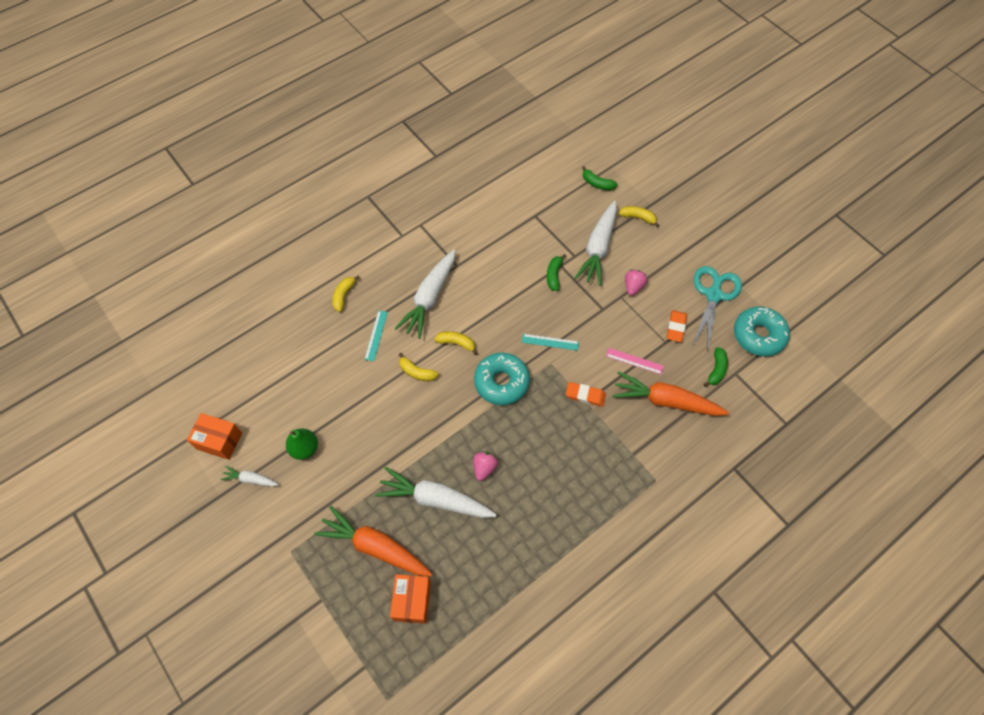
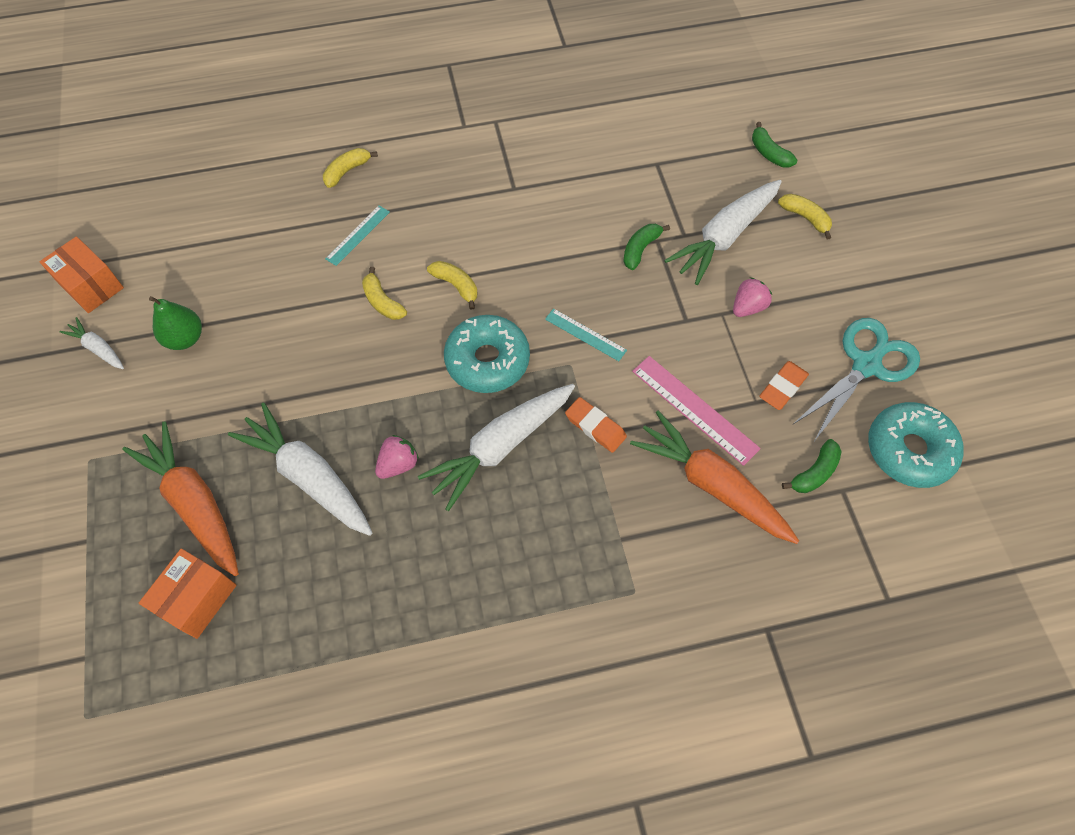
camera: 25 degrees right, 0 degrees up
white carrot [395,250,456,339] -> white carrot moved to [418,384,575,511]
pink ruler [606,348,664,375] -> pink ruler [632,356,761,466], size x1.60

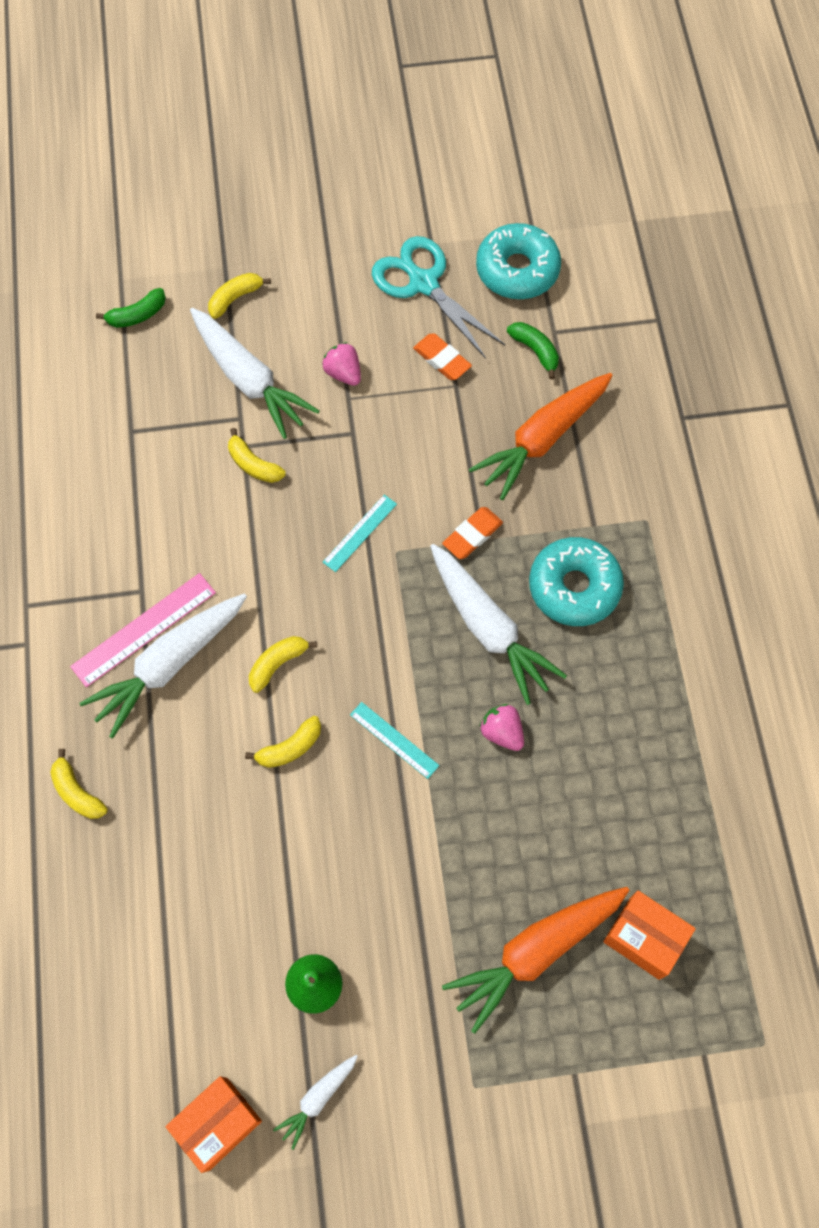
camera: 85 degrees left, 5 degrees up
white carrot [228,402,372,536] -> white carrot moved to [79,593,247,739]
turquoise ruler [325,206,390,266] -> turquoise ruler moved to [350,702,439,779]
turquoise donut [444,315,530,393] -> turquoise donut moved to [529,537,624,626]
green banana [623,224,670,270] -> yellow banana [228,428,286,483]
pink ruler [632,356,761,466] -> pink ruler moved to [70,573,216,687]

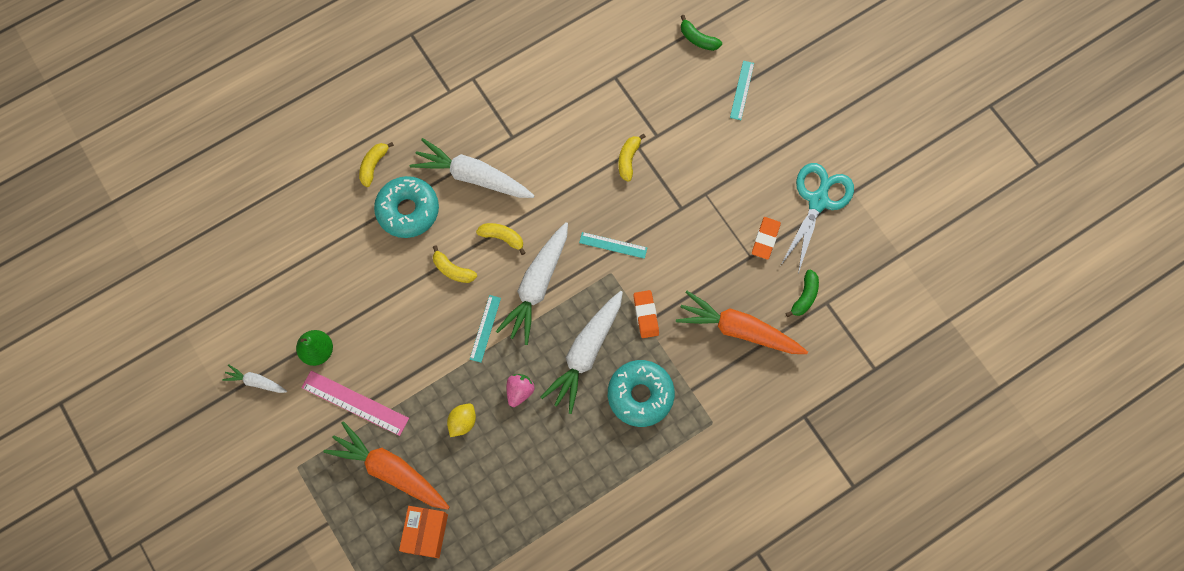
camera: 65 degrees right, 5 degrees up
pink ruler [70,573,216,687] -> pink ruler moved to [301,370,409,436]
orange box [166,1076,262,1173] -> none
white carrot [190,308,320,439] -> white carrot moved to [496,222,568,345]
yellow banana [208,273,271,319] -> turquoise ruler [730,61,754,120]
pink strawberry [322,342,361,386] -> none
orange eraser [442,507,503,559] -> orange eraser turned 60 degrees clockwise [633,290,659,338]
turquoise donut [476,223,561,299] -> turquoise donut moved to [374,176,439,238]
none -> yellow lemon [447,403,476,437]

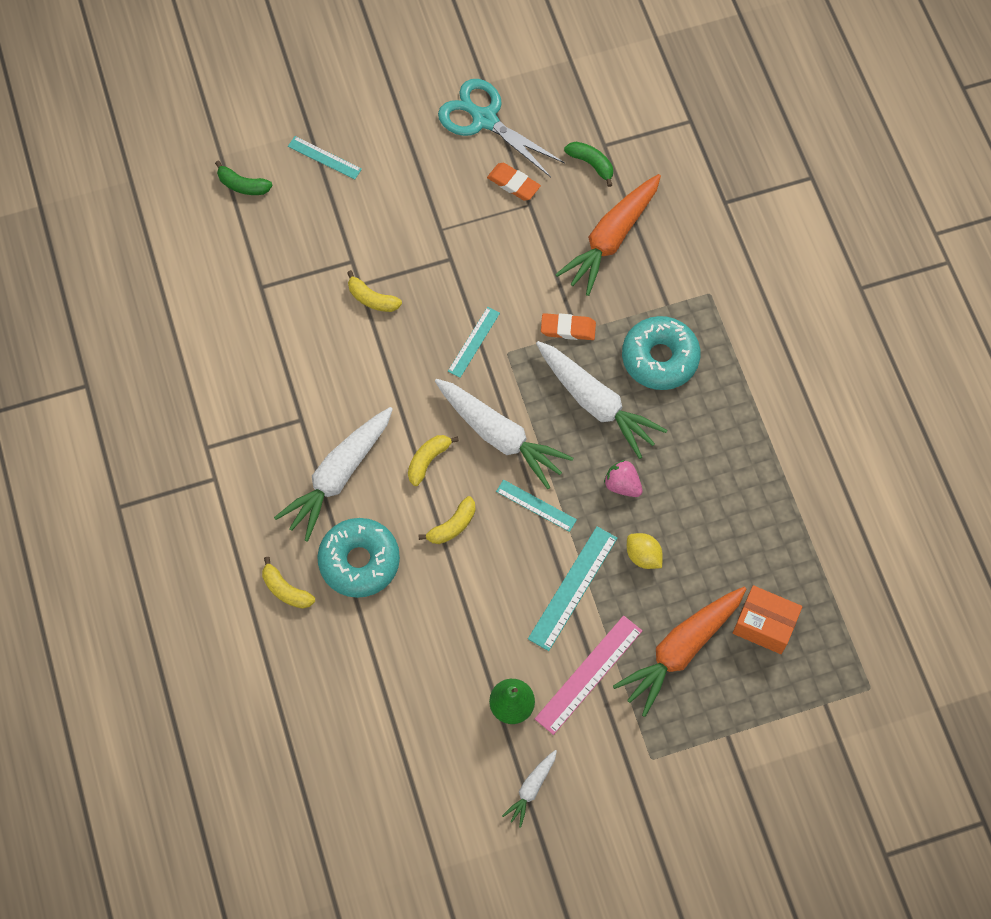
camera: 75 degrees left, 5 degrees down
green banana [681,15,722,51] -> green banana turned 60 degrees clockwise [215,161,273,195]
none -> turquoise ruler [528,526,617,651]

